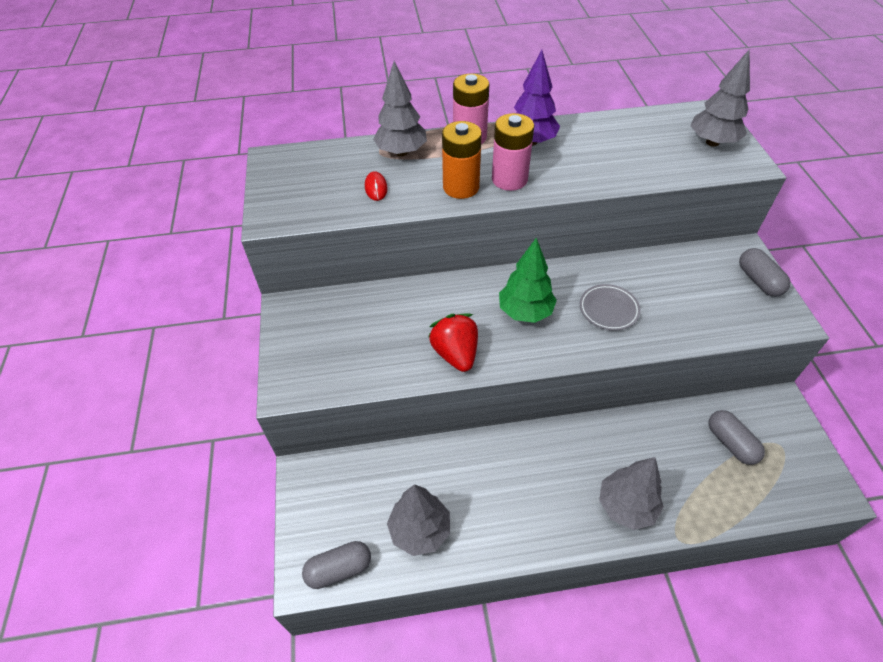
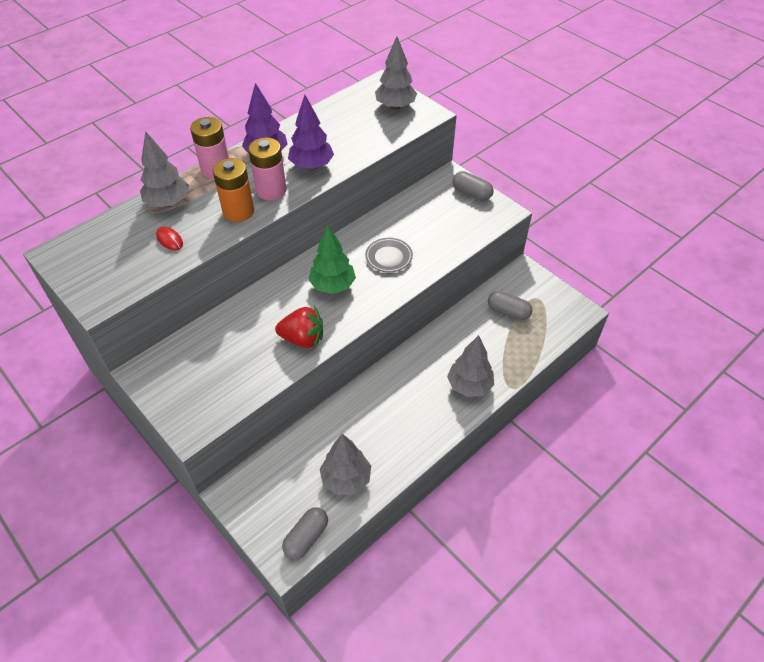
camera: 35 degrees left, 0 degrees up
red strawberry [428,313,478,372] -> red strawberry turned 150 degrees clockwise [275,306,323,349]
none -> purple tree [288,95,334,170]

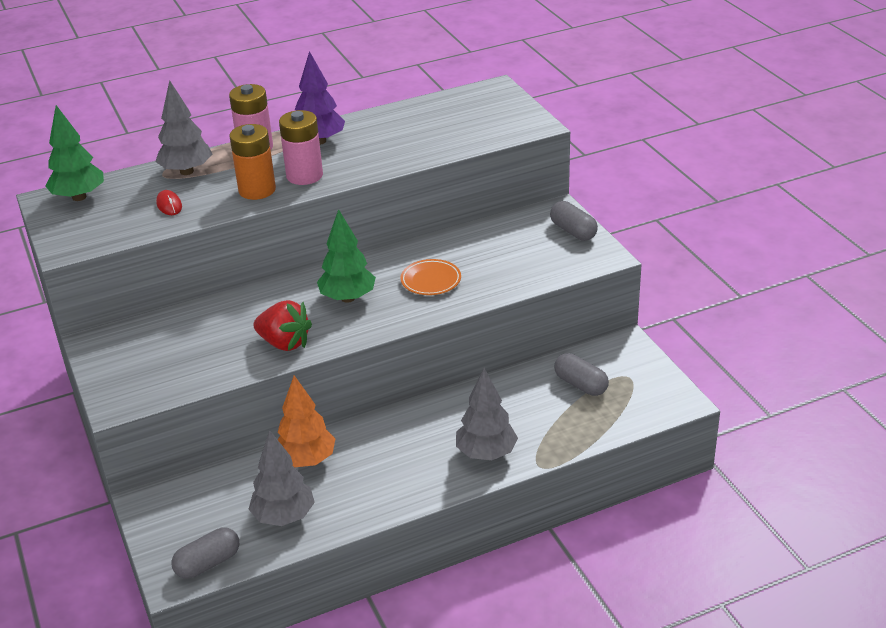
camera: 20 degrees right, 15 degrees down
purple tree [288,95,334,170] -> none
grey plate [365,238,413,272] -> orange plate [401,259,461,295]
grey tree [375,36,417,110] -> none
none -> green tree [45,105,104,201]
none -> orange tree [277,375,335,467]

